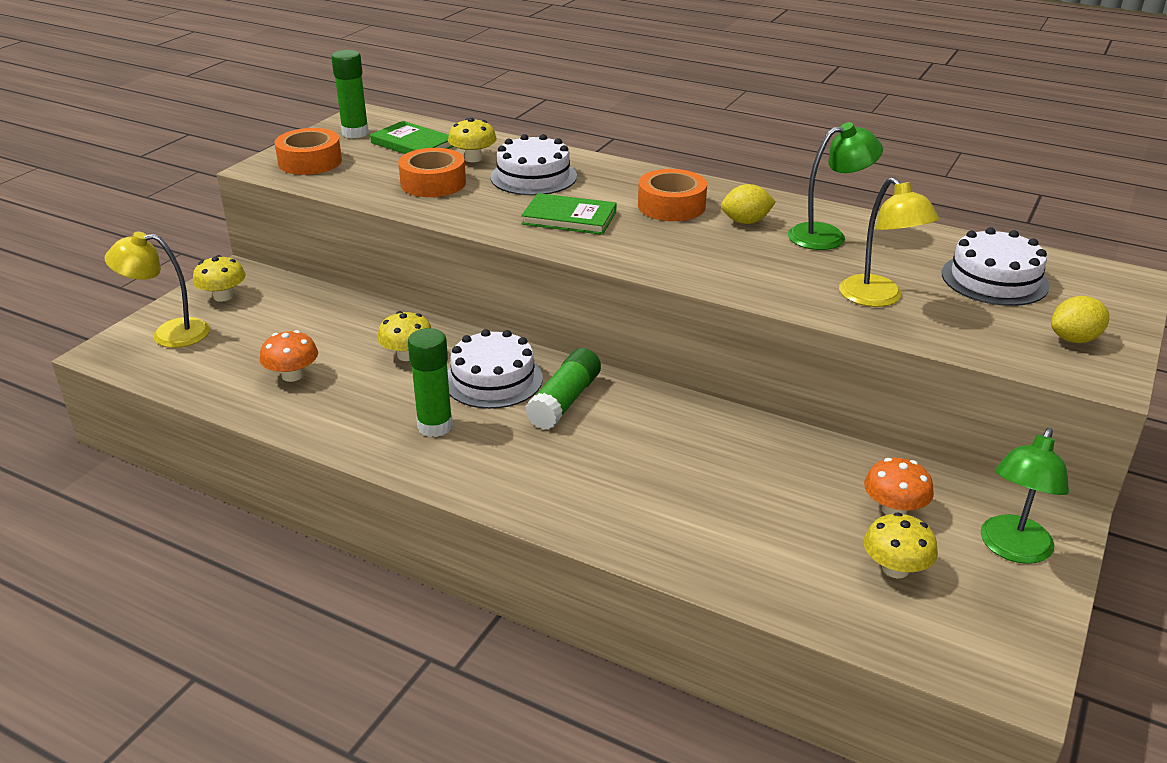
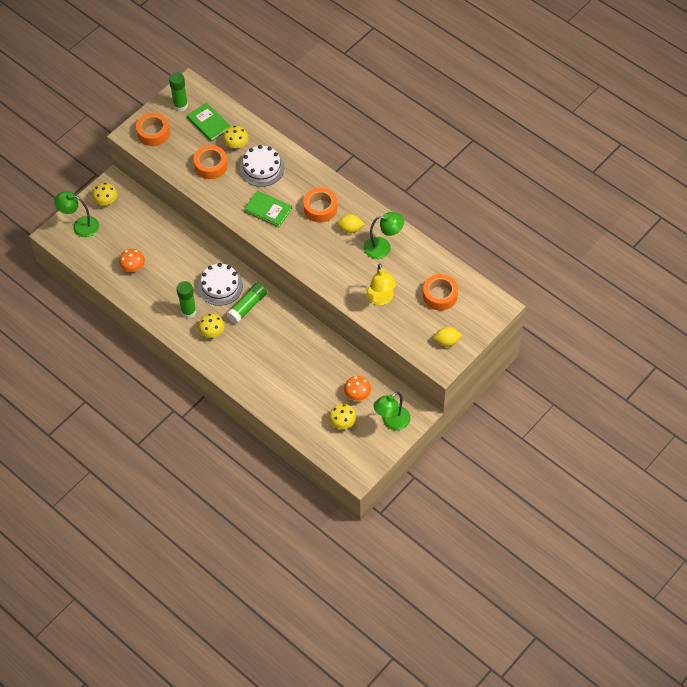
camera: 15 degrees right, 25 degrees up
yellow lamp [105,231,210,348] -> green lamp [54,191,99,237]
yellow mushroom [377,311,431,361] -> yellow mushroom moved to [198,313,225,338]
white cake [942,227,1050,306] -> orange tape [423,274,458,311]

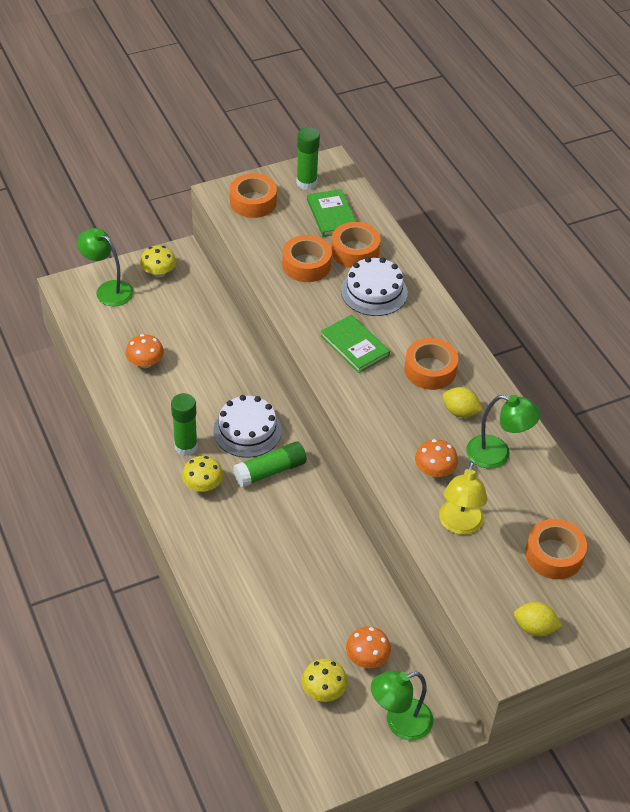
camera: 20 degrees right, 10 degrees down
yellow mushroom [223,126,248,148] -> orange tape [331,222,381,268]
none -> orange mushroom [415,439,458,477]

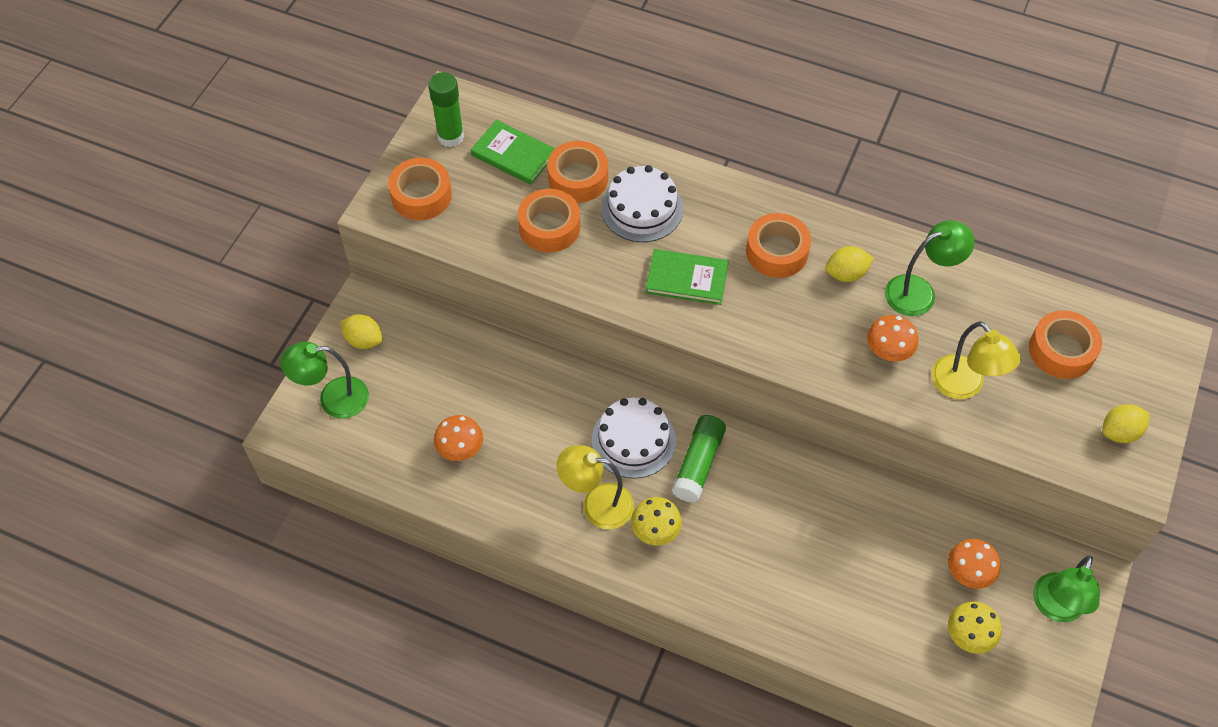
camera: 40 degrees left, 10 degrees up
yellow mushroom [140,245,176,278] -> yellow lemon [340,314,382,349]
green glue stick [171,393,198,456] -> yellow lamp [557,445,634,529]

